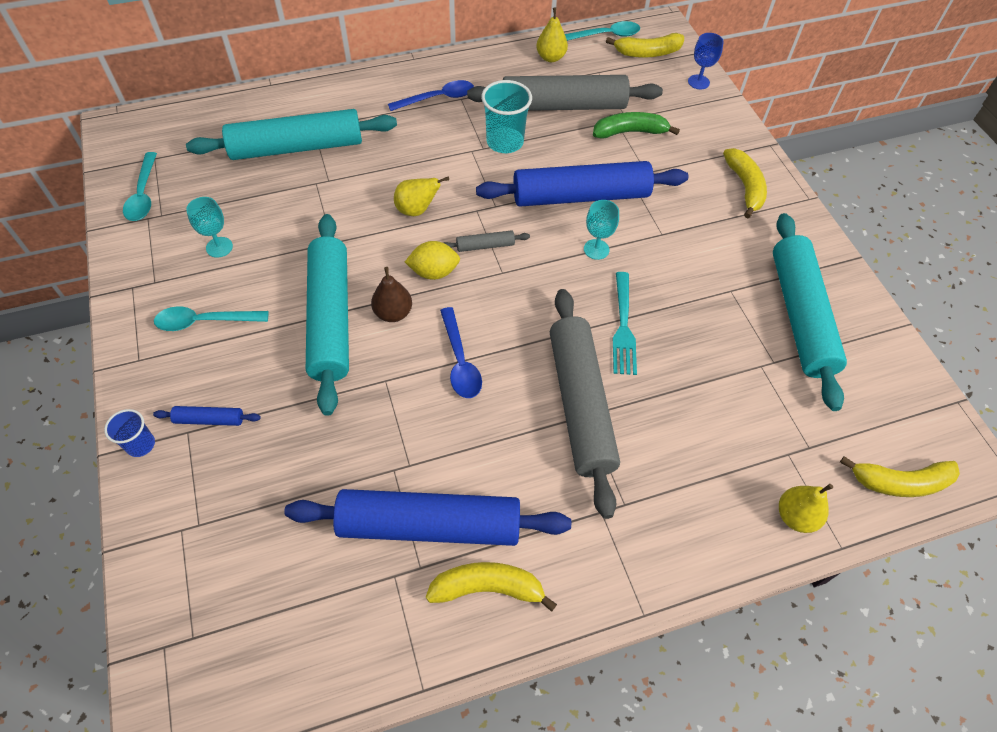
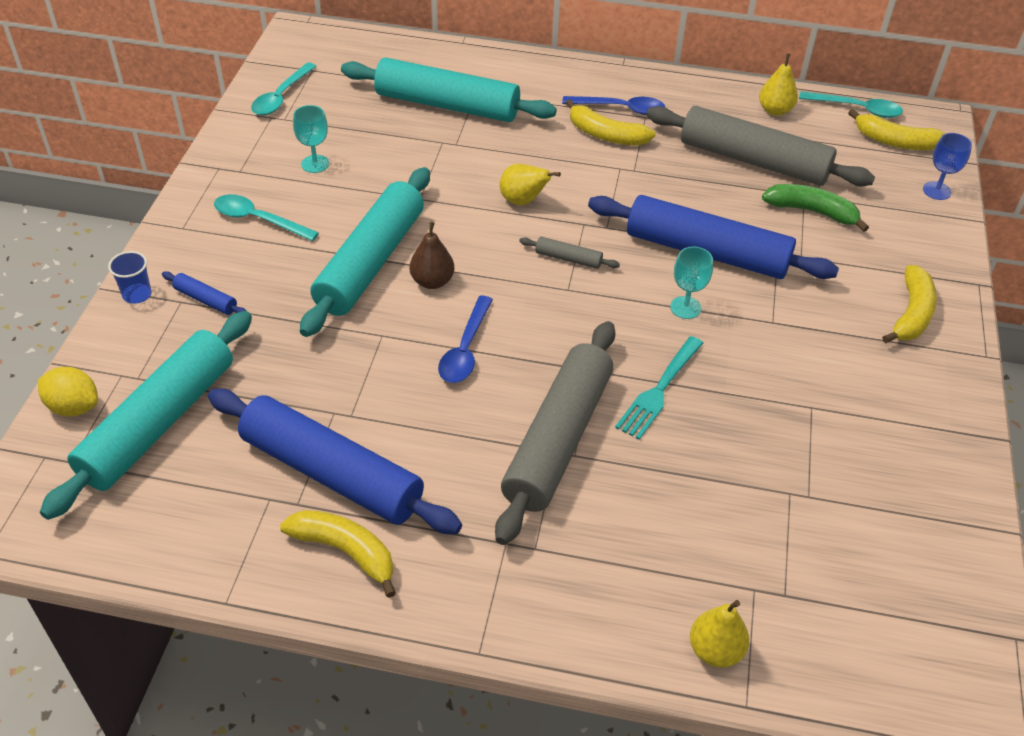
camera: 30 degrees right, 10 degrees down
yellow lemon [405,241,460,280] -> yellow lemon moved to [38,367,98,417]
turquoise cup [481,80,532,153] -> none
turquoise rolling pin [773,213,847,411] -> turquoise rolling pin moved to [40,311,252,520]
yellow banana [840,456,960,497] -> yellow banana moved to [566,99,656,146]

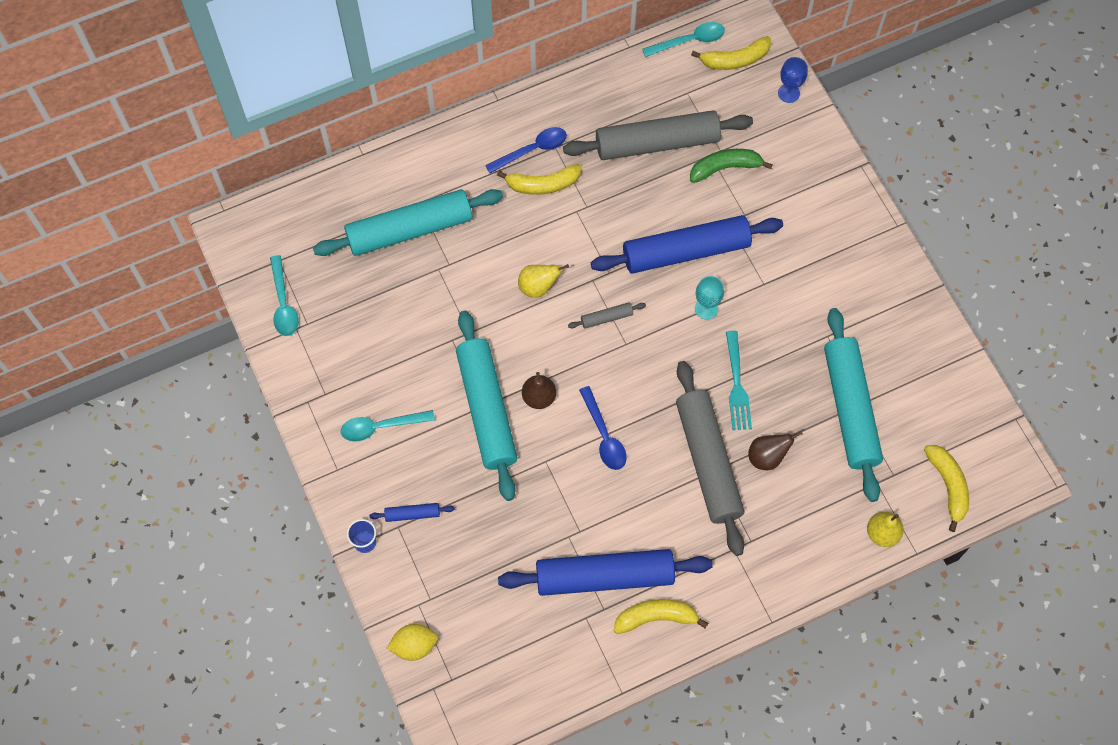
camera: 35 degrees left, 20 degrees up
turquoise rolling pin [40,311,252,520] -> turquoise rolling pin moved to [824,308,883,502]
turquoise goblet [293,105,329,173] -> none
yellow pear [759,53,798,116] -> none
yellow banana [882,265,937,343] -> yellow banana moved to [924,445,969,532]
none -> brown pear [748,431,803,470]

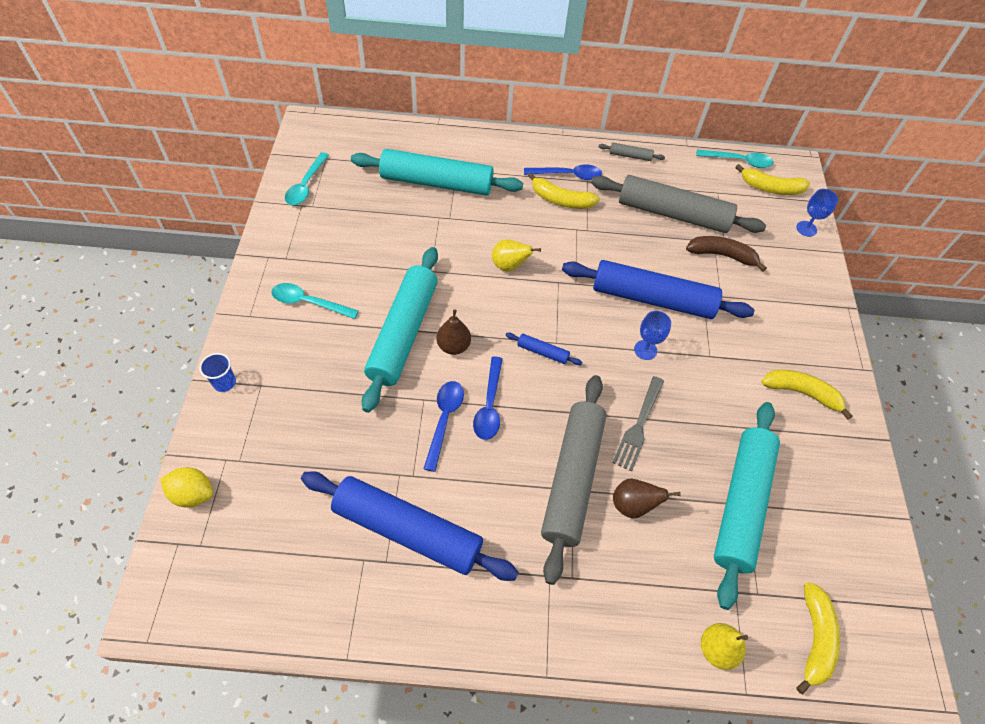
camera: 25 degrees right, 10 degrees down
blue rolling pin [369,503,455,522] -> blue rolling pin moved to [505,333,583,365]
grey rolling pin [568,302,646,329] -> grey rolling pin moved to [599,143,665,161]
yellow banana [613,599,708,634] -> yellow banana moved to [761,370,853,420]
green banana [690,149,773,183] -> brown banana [686,236,767,272]
turquoise goblet [695,276,724,319] -> blue goblet [634,311,671,360]
turquoise fork [726,331,752,430] -> grey fork [612,376,664,472]
none -> blue spoon [423,381,464,472]

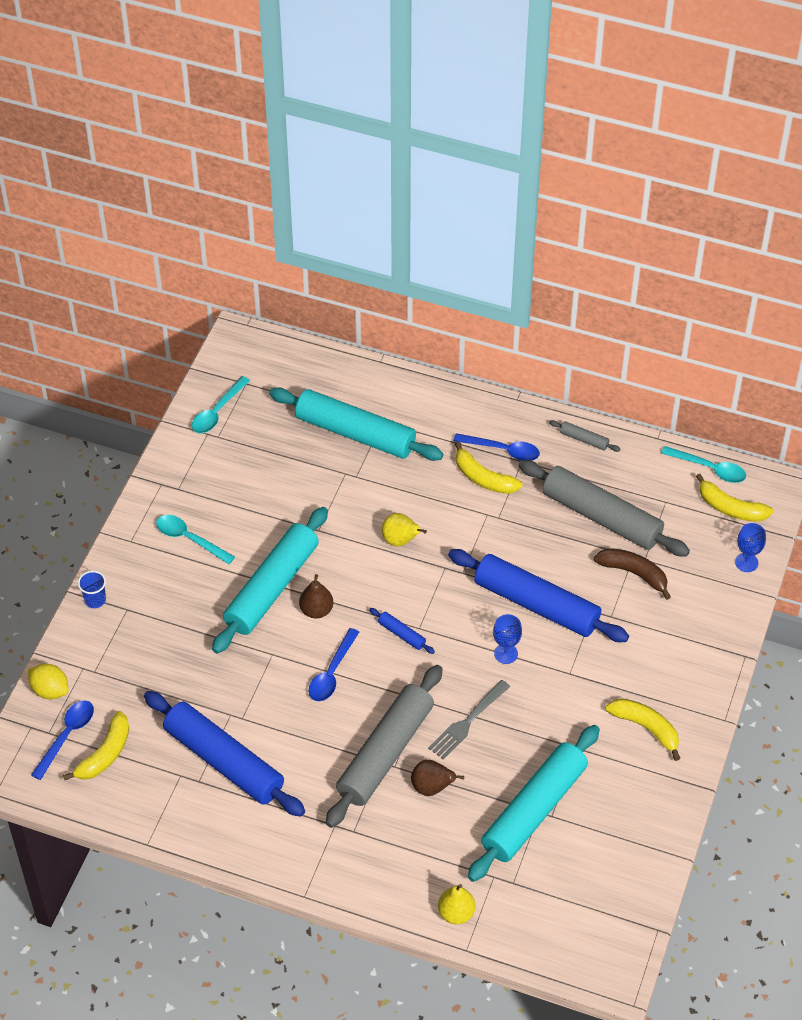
camera: 20 degrees right, 5 degrees down
blue spoon [423,381,464,472] -> blue spoon moved to [31,701,94,780]
yellow banana [796,582,840,695] -> yellow banana moved to [63,711,129,780]

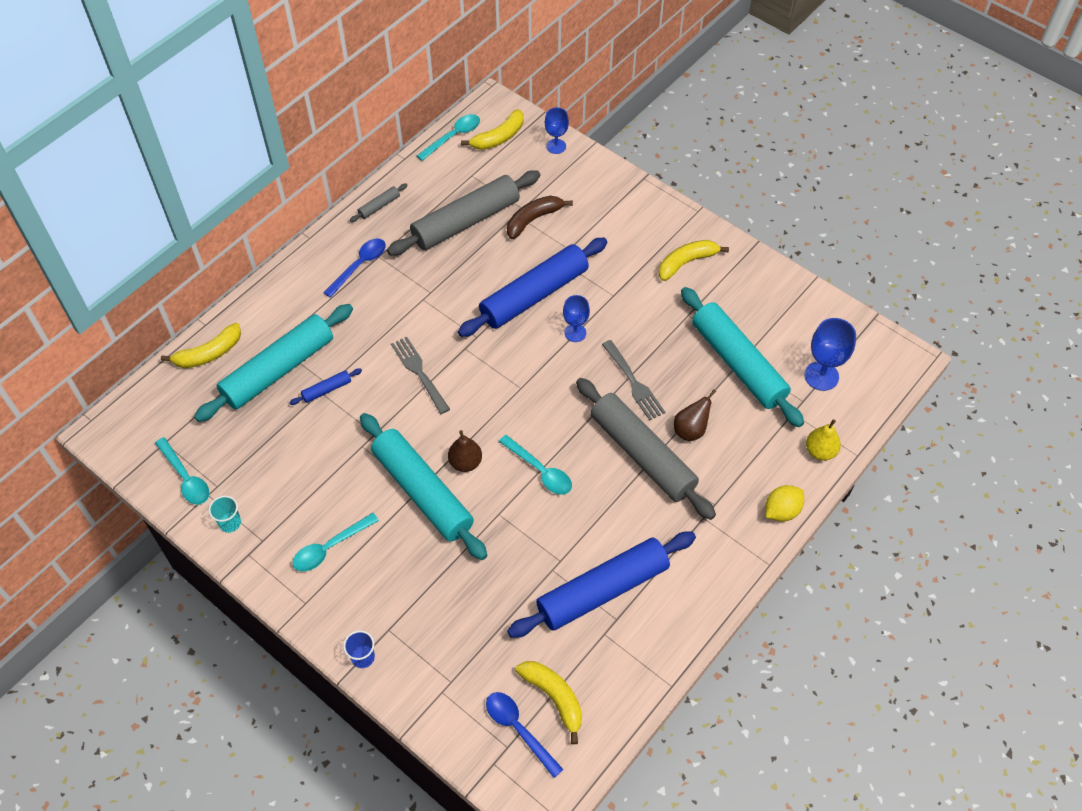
camera: 70 degrees left, 5 degrees up
yellow lemon [28,664,69,699] -> yellow lemon moved to [766,485,804,522]
blue spoon [308,628,359,701] -> turquoise spoon [499,435,572,495]
blue rolling pin [369,608,435,654] -> blue rolling pin moved to [289,368,362,405]
yellow pear [382,513,427,546] -> grey fork [391,336,450,414]
yellow banana [455,441,522,494] -> yellow banana moved to [161,323,241,368]
none -> turquoise cup [209,496,241,533]
none -> blue goblet [805,318,856,391]

